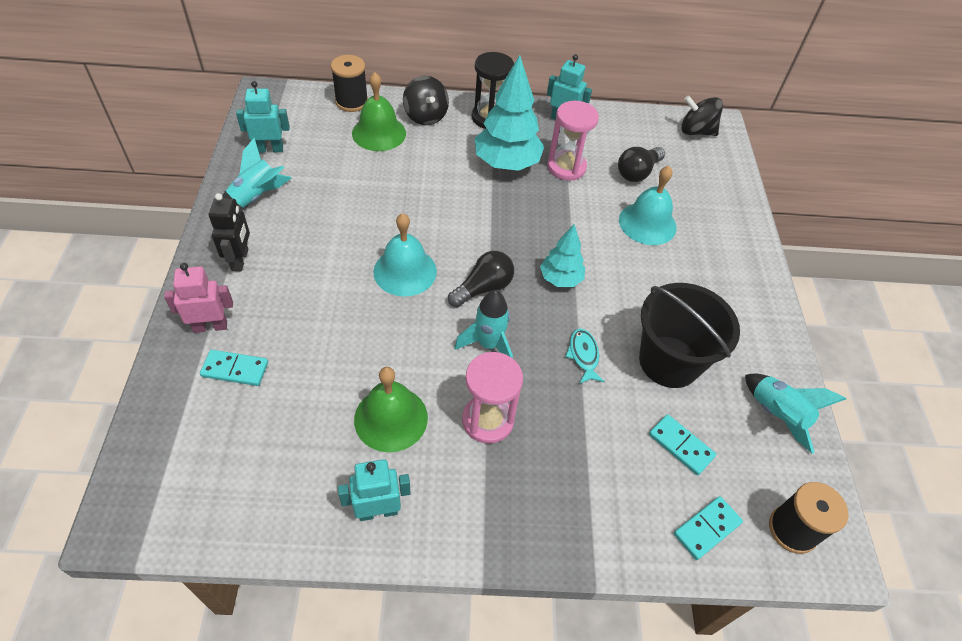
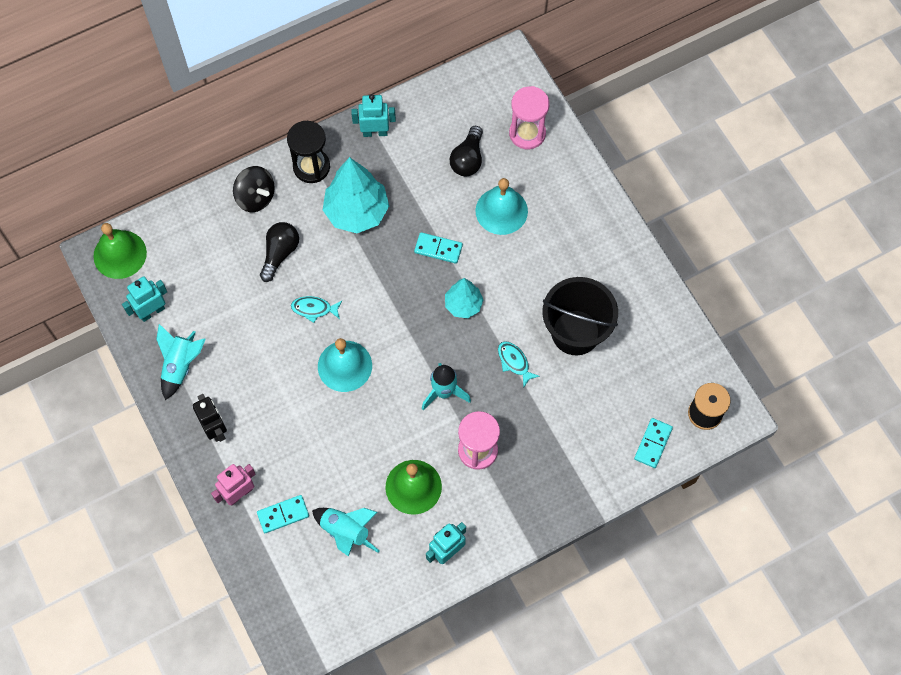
camera: 25 degrees left, 15 degrees up
black spool [331,55,368,112] -> none
green bell [352,72,406,151] -> green bell moved to [93,223,147,279]
black light bulb [448,251,514,307] -> black light bulb moved to [260,222,299,282]
pink hourglass [547,101,599,180] -> pink hourglass moved to [509,86,550,149]
turquoise domino [649,414,716,475] -> turquoise domino moved to [414,232,463,264]
black spinning top [681,95,723,136] -> none
turquoise rocket [745,373,846,454] -> turquoise rocket moved to [312,508,380,557]
none -> turquoise fish [291,296,342,323]

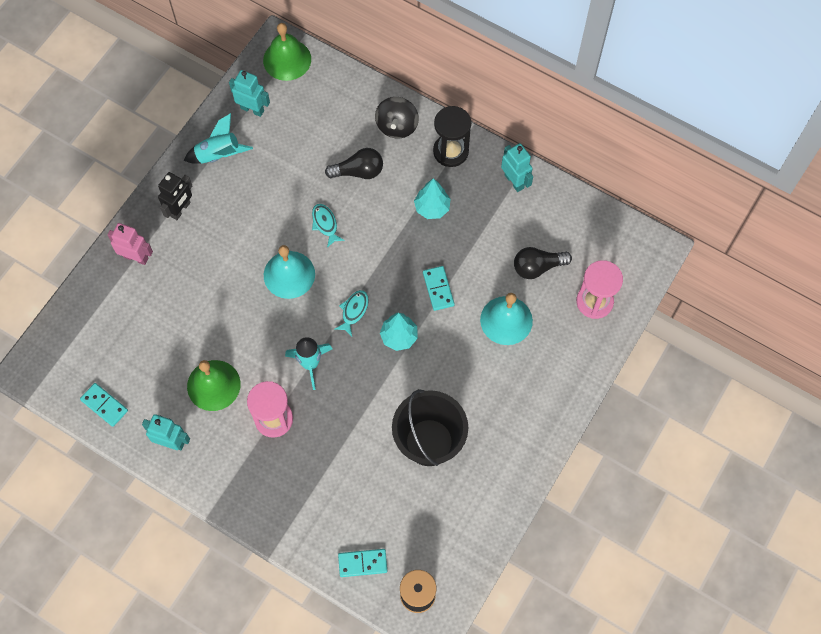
camera: 60 degrees right, 0 degrees up
turquoise domino [257,495,309,533] -> turquoise domino moved to [80,383,128,427]
turquoise rocket [312,508,380,557] -> none
turquoise tree [323,157,389,233] -> turquoise tree [414,178,451,219], size x0.57
turquoise fish [498,341,540,387] -> turquoise fish moved to [335,290,369,336]

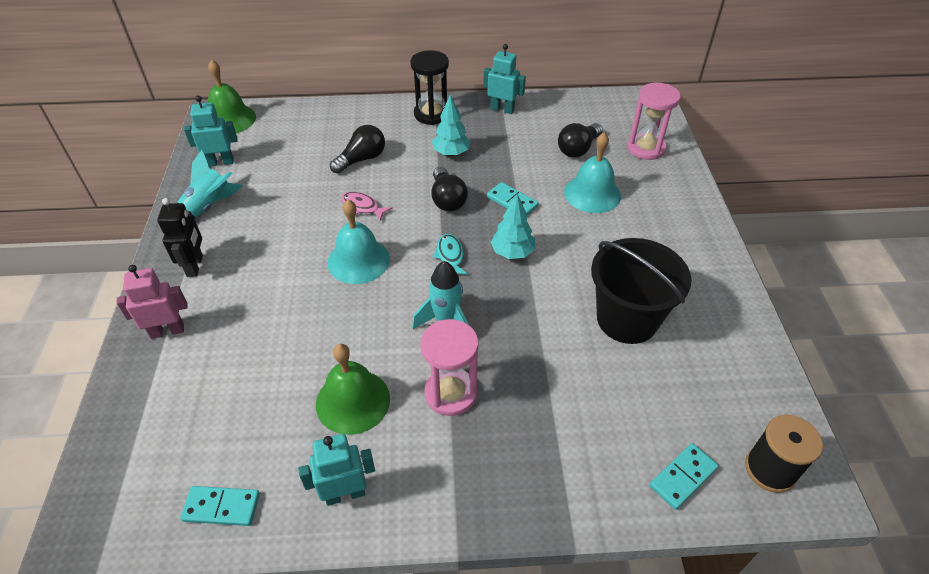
camera: 35 degrees left, 20 degrees down
turquoise fish [312,204,345,248] -> pink fish [341,192,393,221]
black spinning top [375,97,419,139] -> none
none -> black light bulb [431,167,468,211]

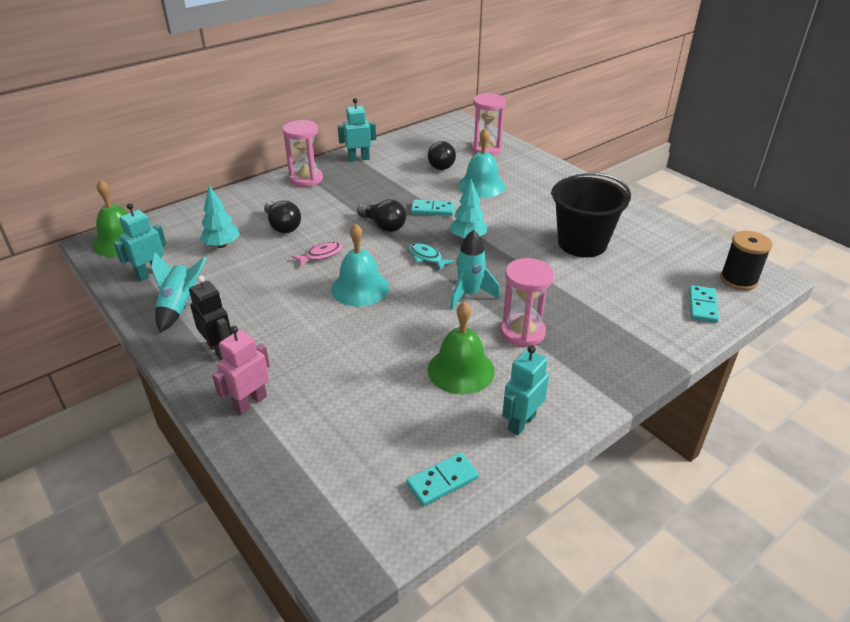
camera: 35 degrees left, 10 degrees down
black light bulb [330,125,385,174] -> black light bulb turned 135 degrees clockwise [264,201,301,233]
pink fish [341,192,393,221] -> pink fish turned 150 degrees clockwise [292,242,343,267]
black hourglass [410,50,449,125] -> pink hourglass [283,120,323,187]
turquoise tree [432,95,471,156] -> turquoise tree moved to [200,185,240,248]

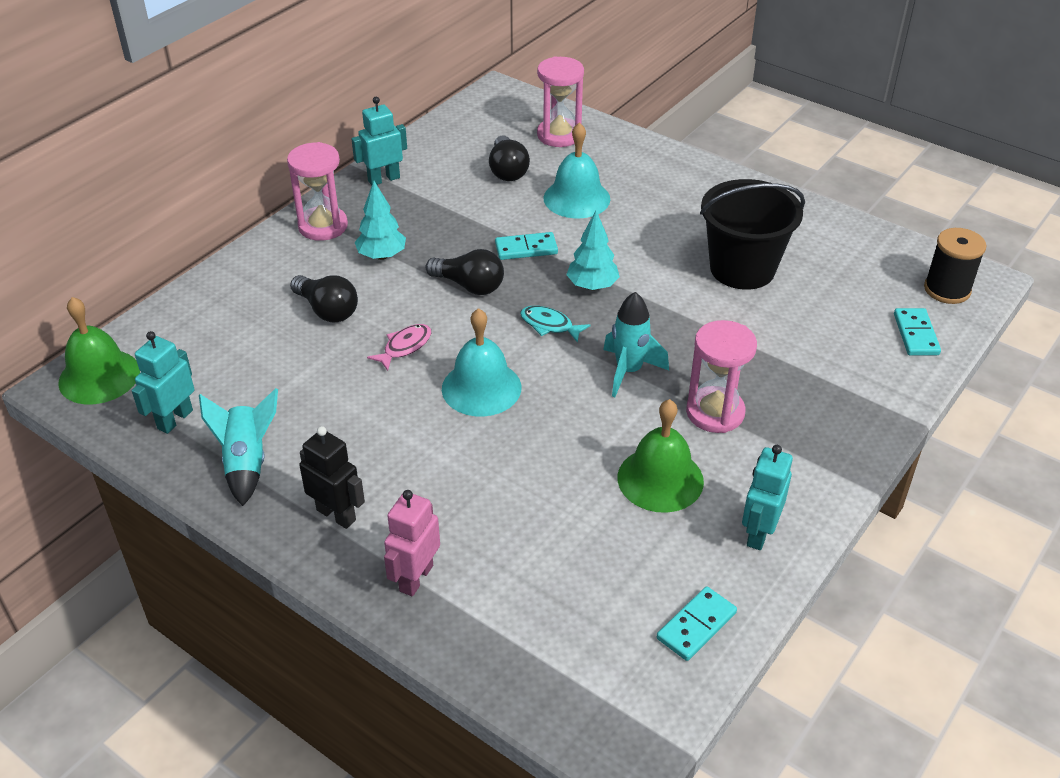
camera: 15 degrees left, 5 degrees up
turquoise tree [200,185,240,248] -> turquoise tree moved to [354,181,406,260]

